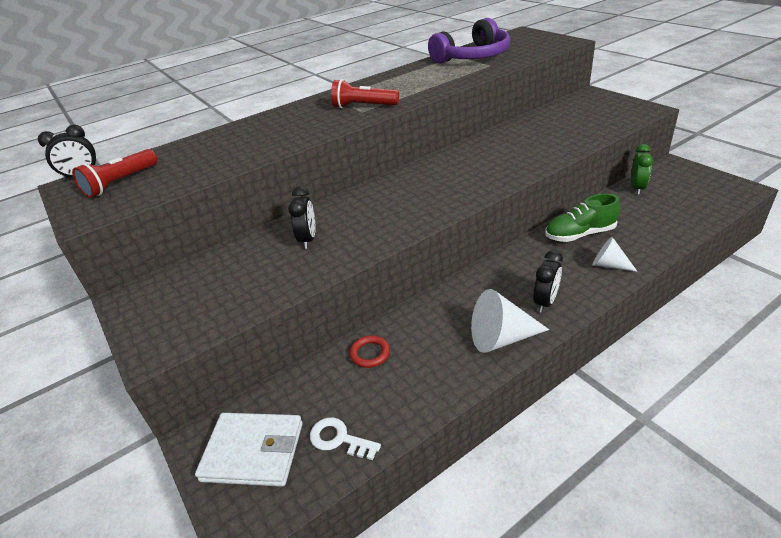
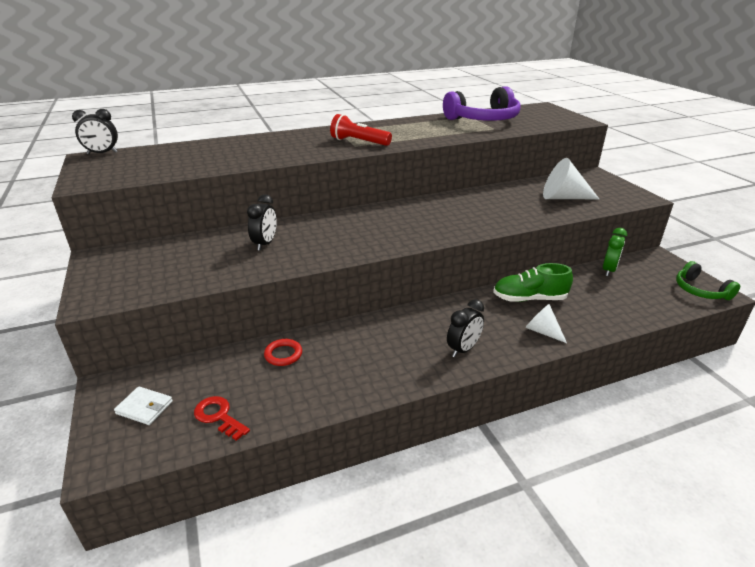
camera: 10 degrees right, 5 degrees down
red flashlight [72,149,158,198] -> none
white wallet [195,413,303,487] -> white wallet [114,386,173,425], size x0.54
white key [310,417,381,460] -> red key [194,396,250,441]
white cone [471,289,549,353] -> white cone moved to [543,158,599,199]
none -> green headphones [676,261,740,300]

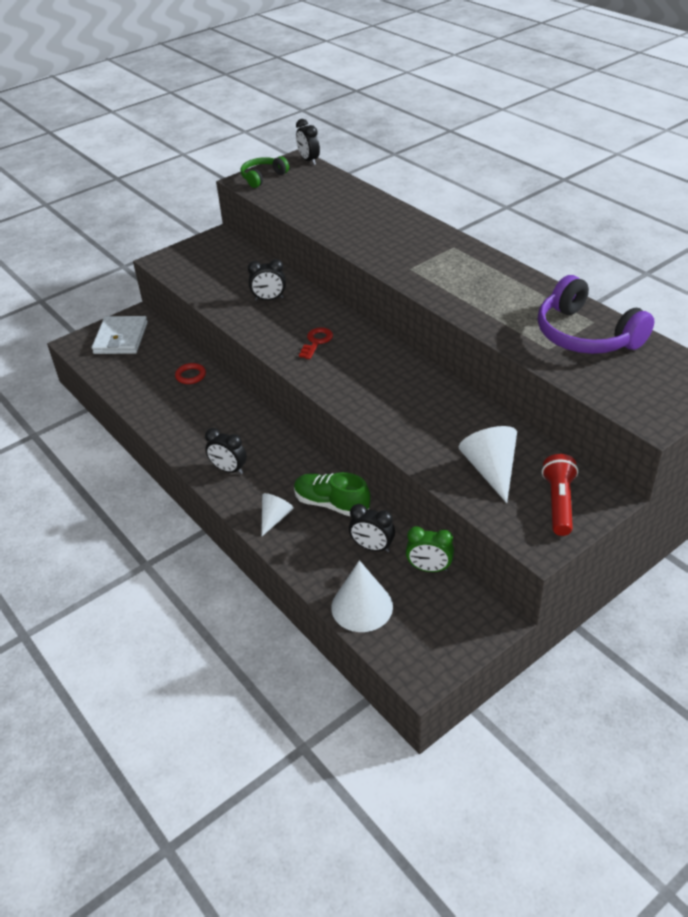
camera: 75 degrees right, 10 degrees up
white wallet [114,386,173,425] -> white wallet [92,316,148,354], size x1.86
red key [194,396,250,441] -> red key moved to [299,327,333,359]
red flashlight [330,114,392,146] -> red flashlight moved to [542,454,578,536]
green shoe [493,263,573,302] -> green shoe turned 45 degrees counterclockwise [294,472,371,517]
green headphones [676,261,740,300] -> green headphones moved to [240,156,289,188]
none -> white cone [331,560,393,632]
none -> black clock [349,504,395,552]

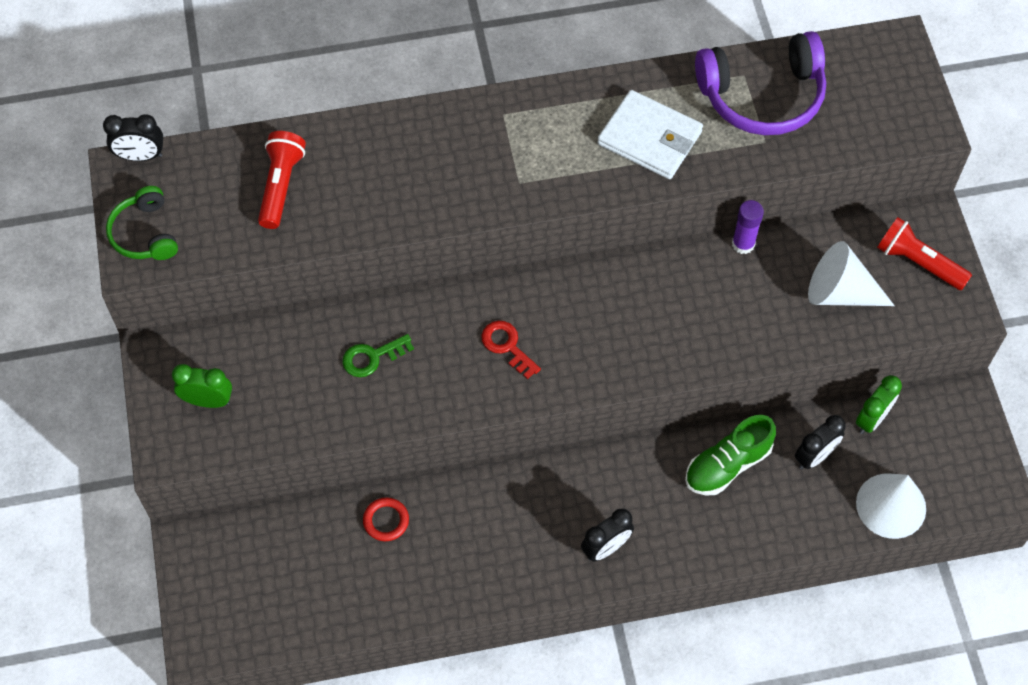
camera: 65 degrees left, 20 degrees up
white wallet [92,316,148,354] -> white wallet moved to [597,90,703,179]
black clock [247,259,286,301] -> green key [342,334,414,377]
white cone [261,493,294,537] -> none
none -> green clock [172,364,232,408]
none -> red flashlight [258,131,306,229]
none -> purple glue stick [732,200,764,254]

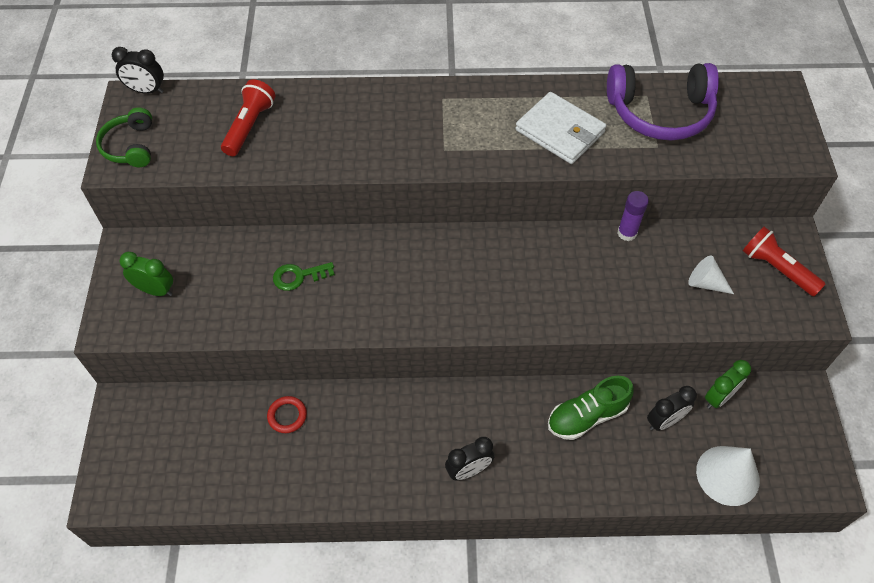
camera: 10 degrees right, 5 degrees down
red key [481,321,541,379] -> none
white cone [808,241,895,306] -> white cone [688,255,734,294], size x0.61

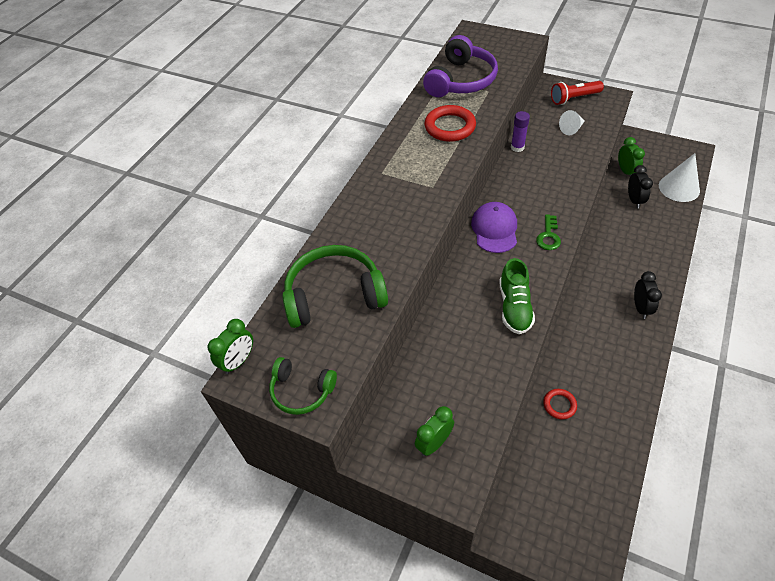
camera: 60 degrees left, 5 degrees down
black clock [112,47,164,94] -> green clock [208,319,253,374]
red flashlight [221,79,275,156] -> green headphones [282,245,388,328]
green key [273,262,335,291] -> green key moved to [536,214,561,250]
white wallet [515,92,607,164] -> red ring [424,105,476,142]
green shoe [548,376,634,440] -> green shoe moved to [499,258,535,334]
none -> purple cap [471,202,517,253]

